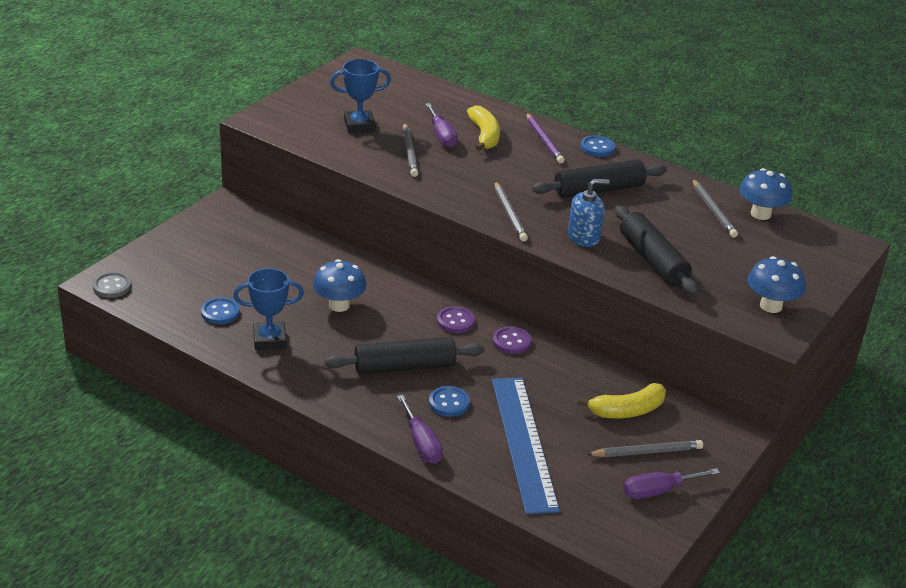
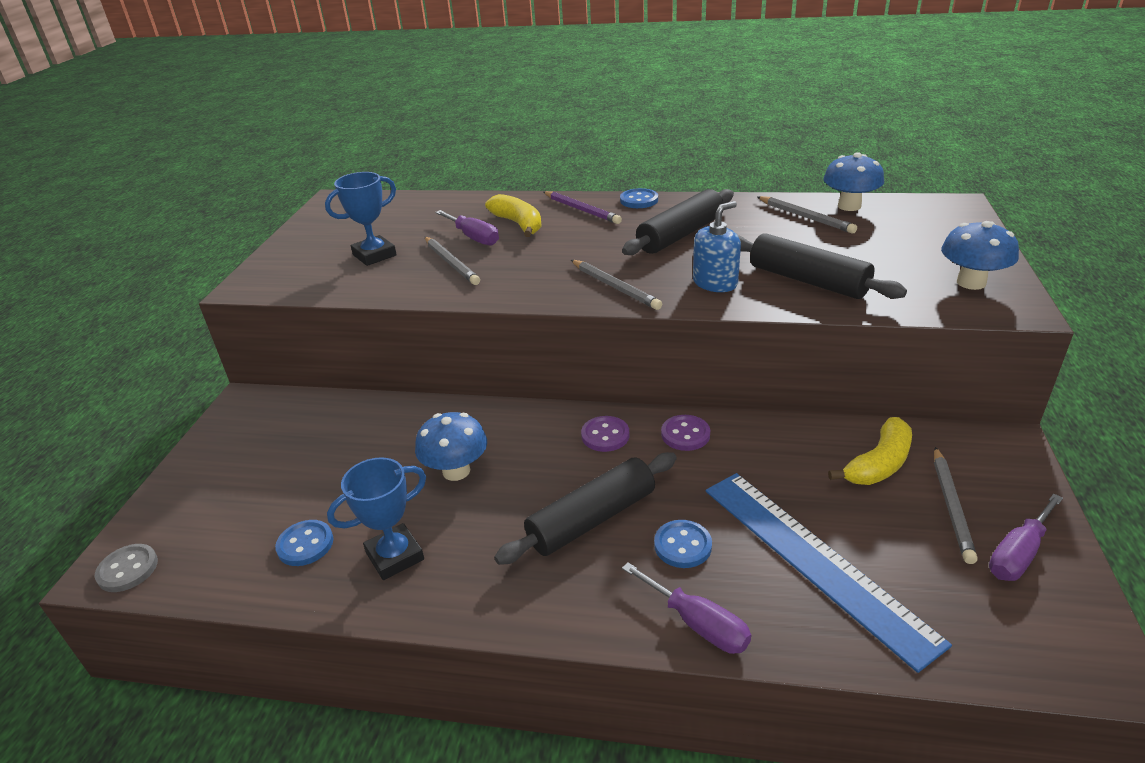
camera: 20 degrees left, 0 degrees up
grey pencil [586,440,703,457] -> grey pencil turned 135 degrees clockwise [934,447,977,564]

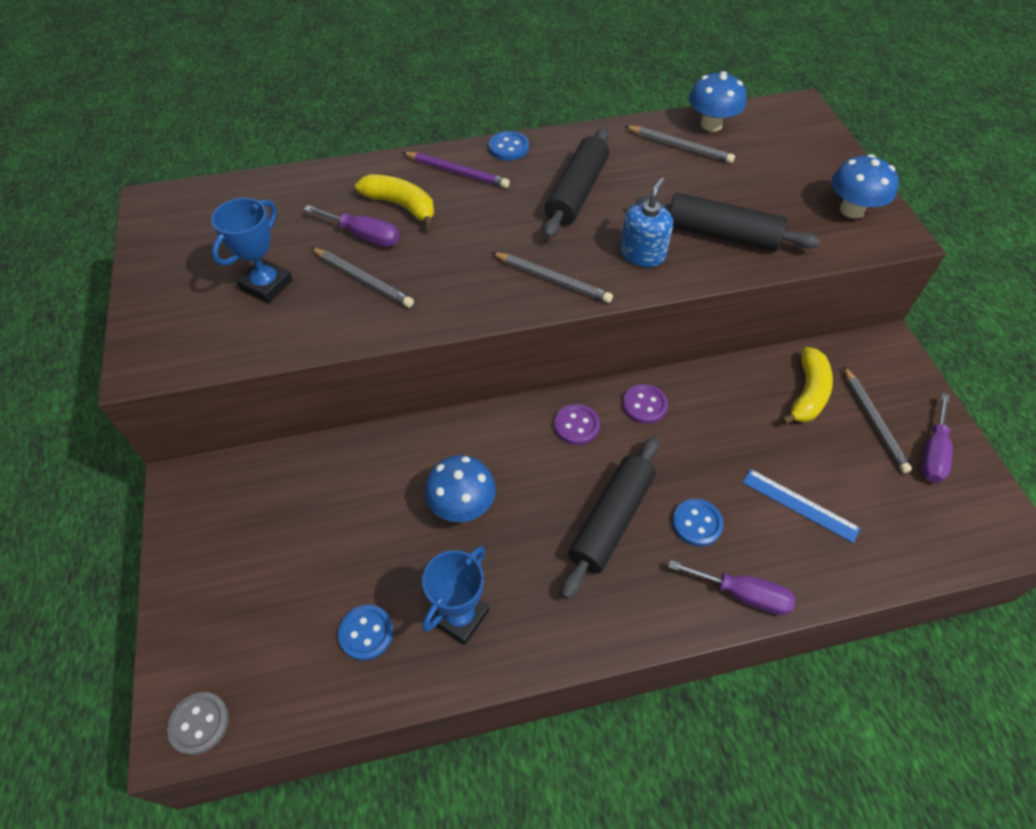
camera: 25 degrees left, 20 degrees up
blue ruler [706,473,952,673] -> blue ruler [742,469,861,543], size x0.51

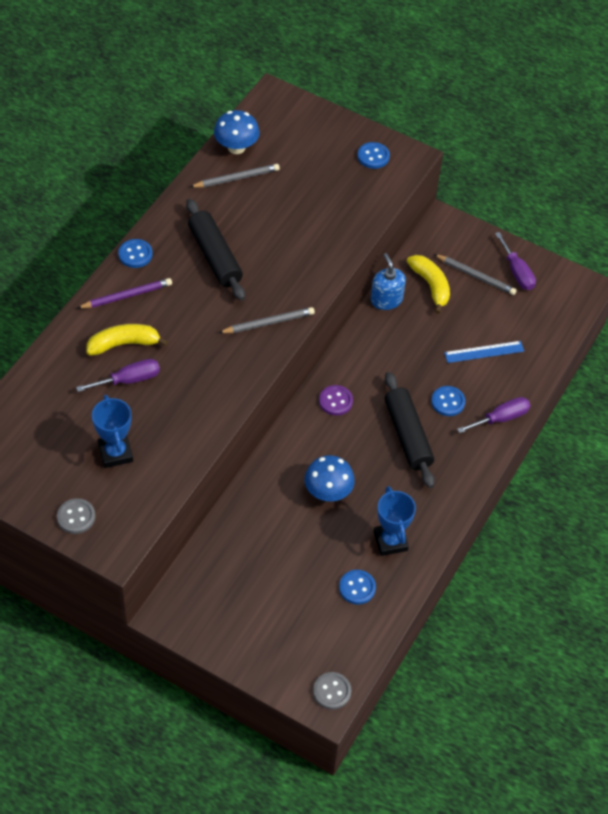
camera: 50 degrees left, 0 degrees up
grey pencil [311,247,414,308] -> none
blue soap dispenser [620,178,673,267] -> blue soap dispenser moved to [371,253,406,310]
purple button [623,384,668,424] -> none
black rolling pin [636,193,820,251] -> none
blue mushroom [831,154,899,218] -> blue button [357,142,390,169]
none -> grey button [57,498,95,534]

